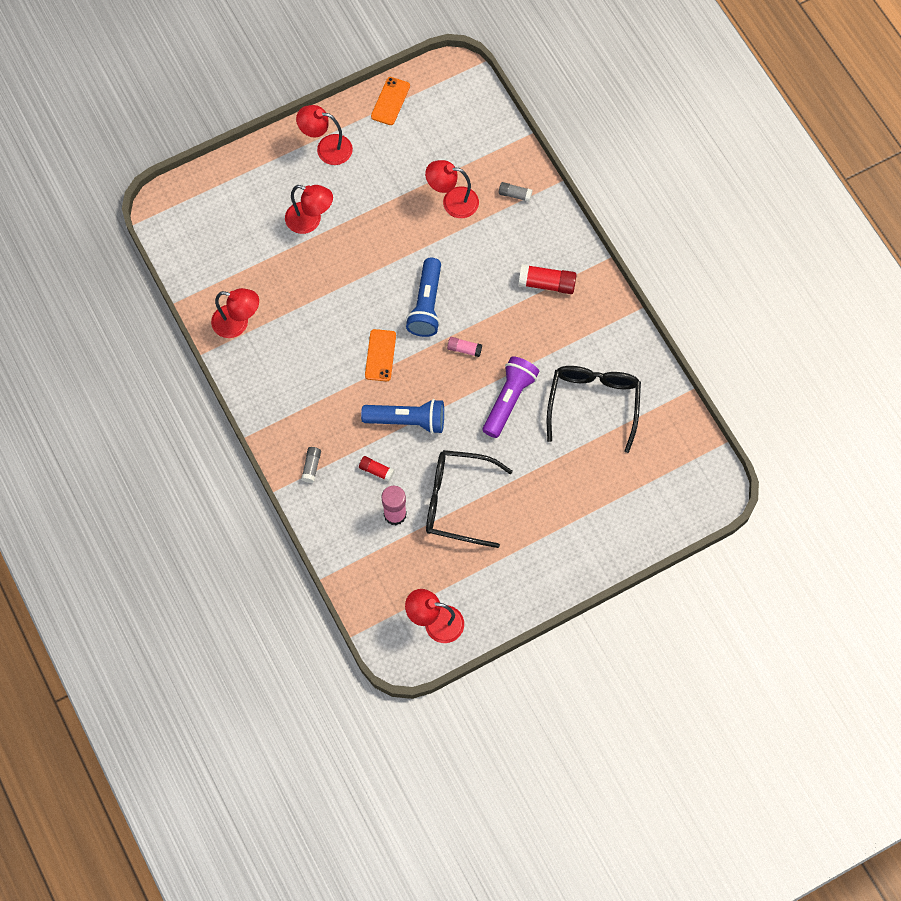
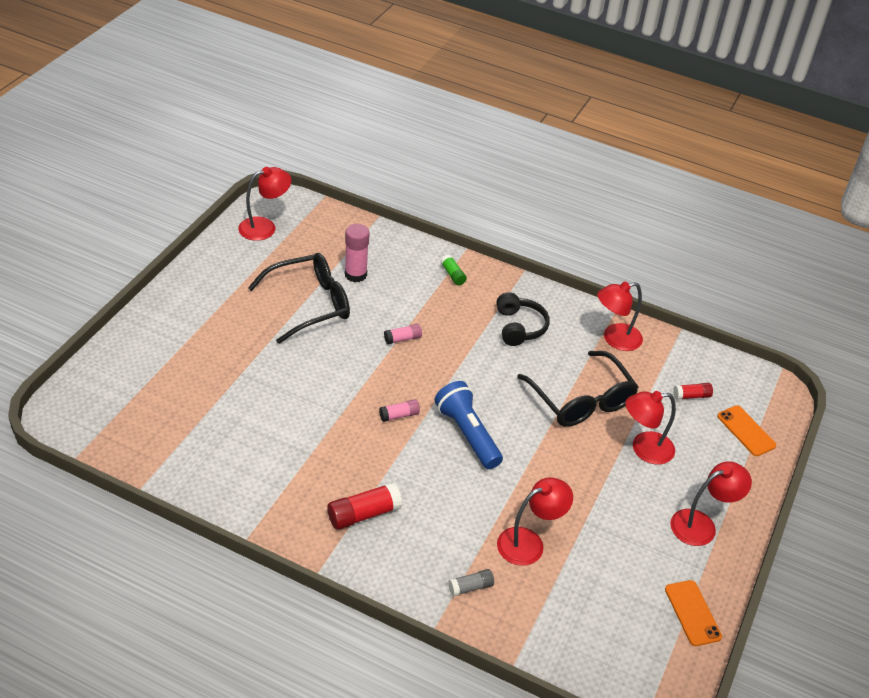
camera: 140 degrees right, 25 degrees down
grey glue stick [301,447,321,483] -> green glue stick [440,255,467,285]
red glue stick [359,456,395,482] -> red glue stick moved to [673,383,713,400]
blue flashlight [361,399,444,434] -> pink glue stick [384,324,422,345]
orange phone [365,329,396,381] -> orange phone moved to [717,405,776,456]
purple flashlight [483,356,539,438] -> none
black glasses [547,366,641,453] -> black glasses moved to [517,351,639,427]
none -> black headphones [496,292,550,346]

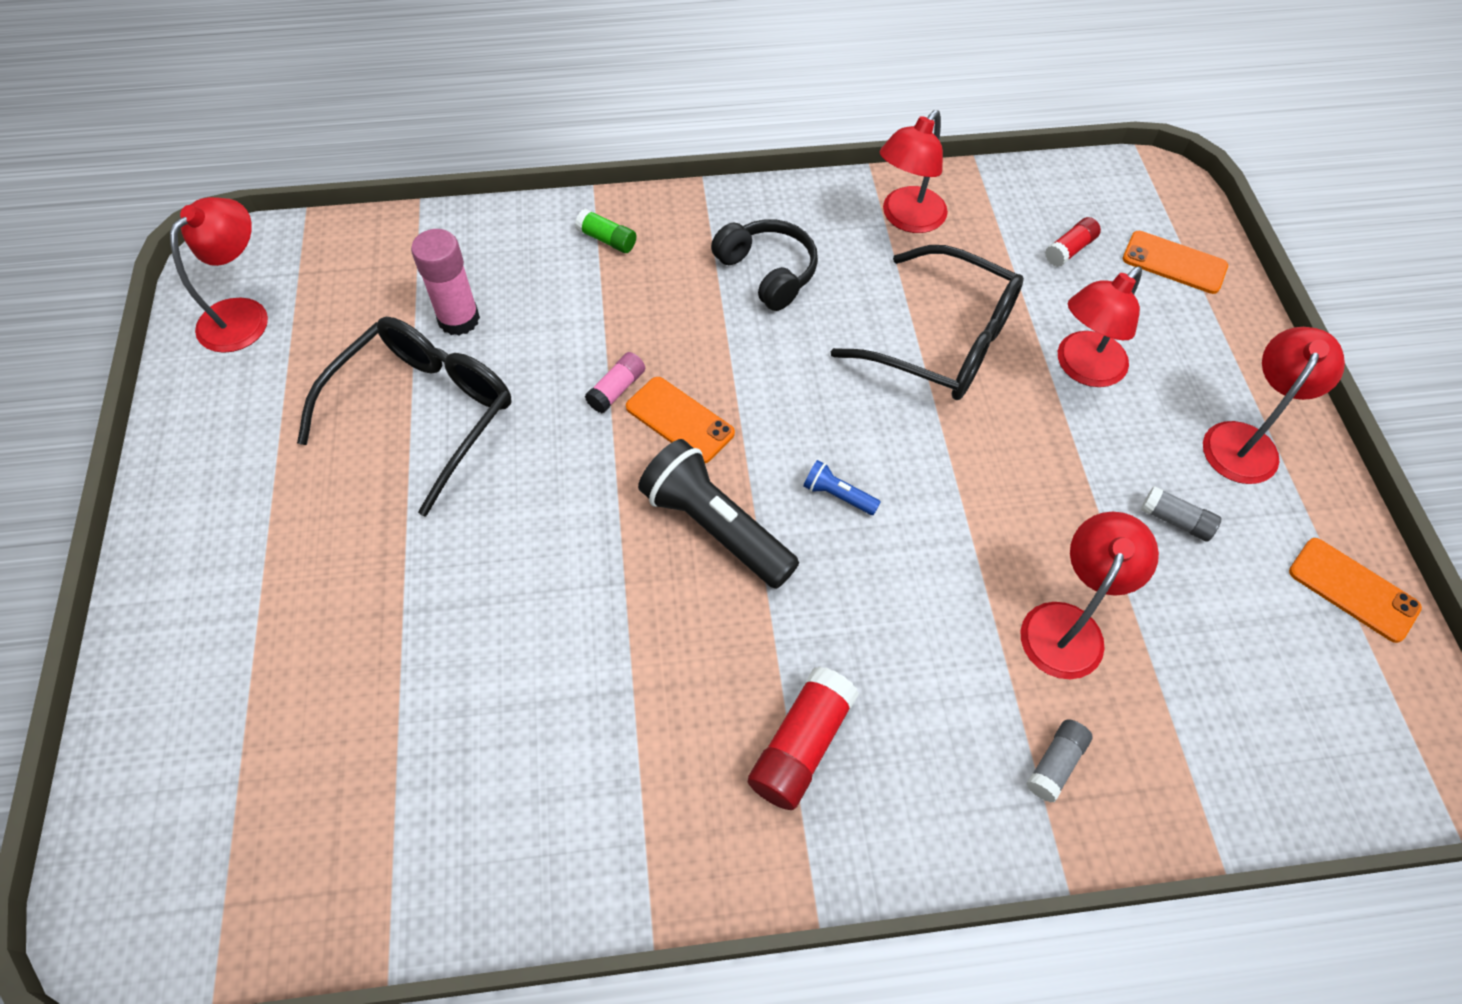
camera: 30 degrees left, 15 degrees up
pink glue stick [379,399,420,422] -> black flashlight [638,439,799,589]
blue flashlight [434,381,503,469] -> blue flashlight [803,460,881,515], size x0.45
none -> orange phone [626,377,735,463]
none -> grey glue stick [1141,486,1222,542]

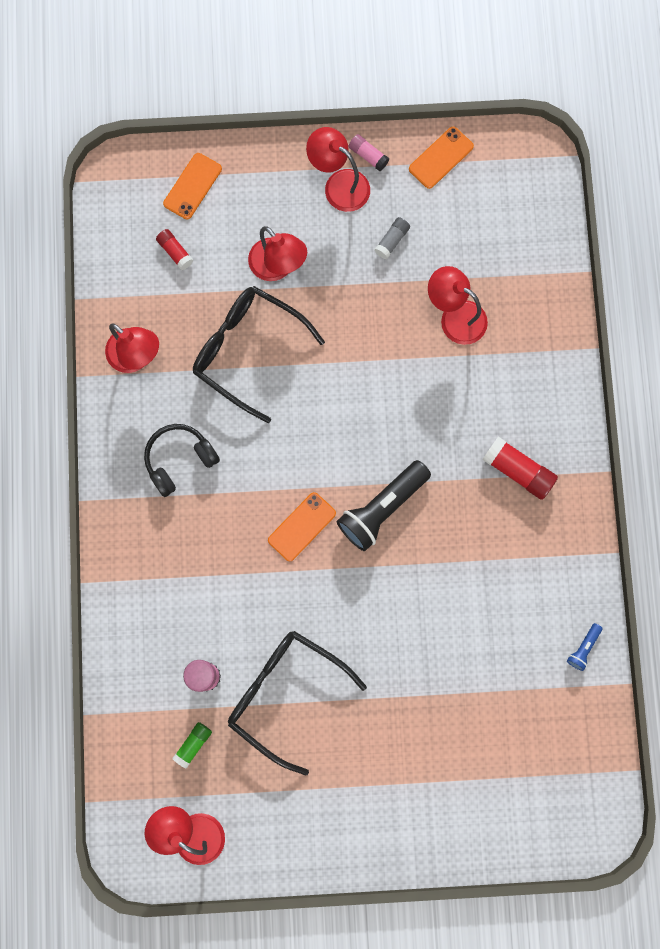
camera: 85 degrees left, 20 degrees up
green glue stick [575,209,637,253] -> green glue stick moved to [172,722,212,769]
pink glue stick [585,352,645,413] -> pink glue stick moved to [349,134,389,171]
blue flashlight [803,460,881,515] -> blue flashlight moved to [567,623,602,671]
black glasses [831,245,1024,400] -> black glasses turned 90 degrees counterclockwise [193,286,325,423]
grey glue stick [1026,719,1093,802] -> none

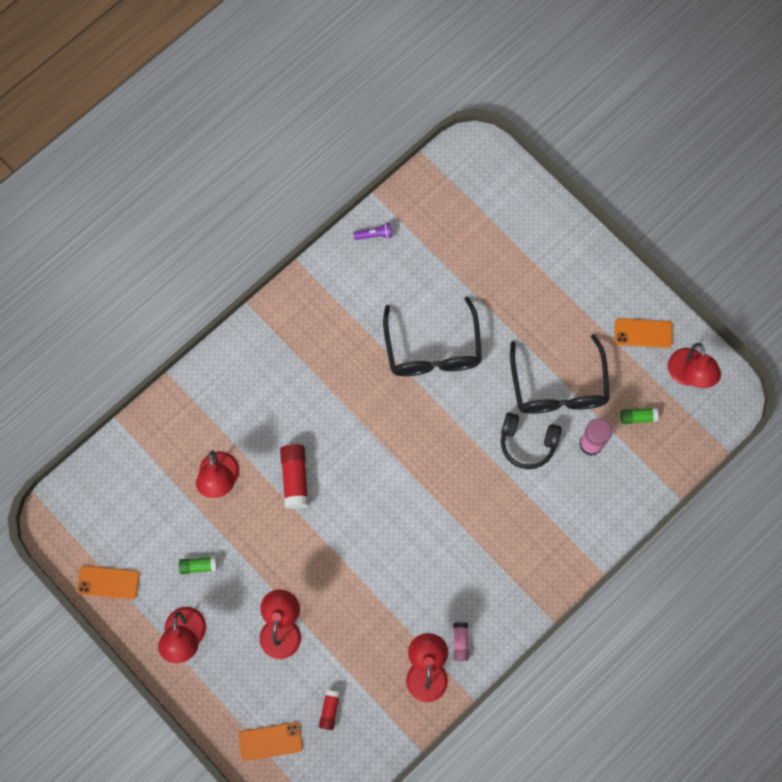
camera: 130 degrees left, 5 degrees down
black headphones [144,424,220,497] -> black headphones moved to [501,412,562,469]
black glasses [193,286,325,423] -> black glasses moved to [383,296,482,376]
orange phone [268,492,336,561] -> orange phone moved to [615,318,673,348]
black flashlight [337,460,431,551] -> none
pink glue stick [349,134,389,171] -> pink glue stick moved to [453,622,469,661]
grey glue stick [374,217,410,259] -> green glue stick [179,557,217,574]
red glue stick [482,436,558,500] -> red glue stick moved to [280,444,309,509]
blue flashlight [567,623,602,671] -> purple flashlight [353,223,392,240]

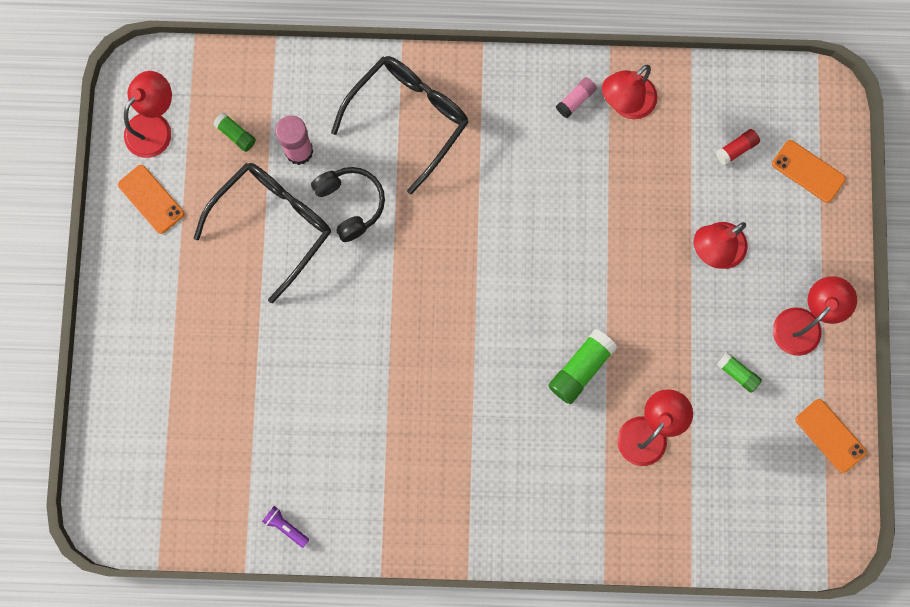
camera: 135 degrees left, 5 degrees up
red glue stick [280,444,309,509] -> green glue stick [548,329,618,404]
black glasses [383,296,482,376] -> black glasses moved to [331,56,469,194]

